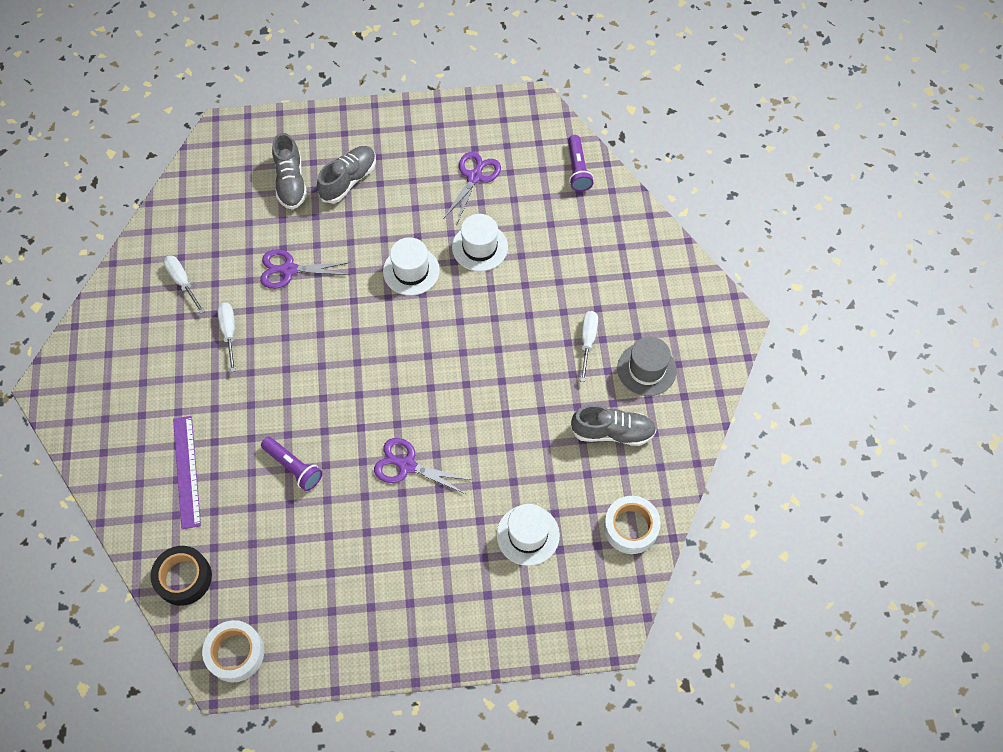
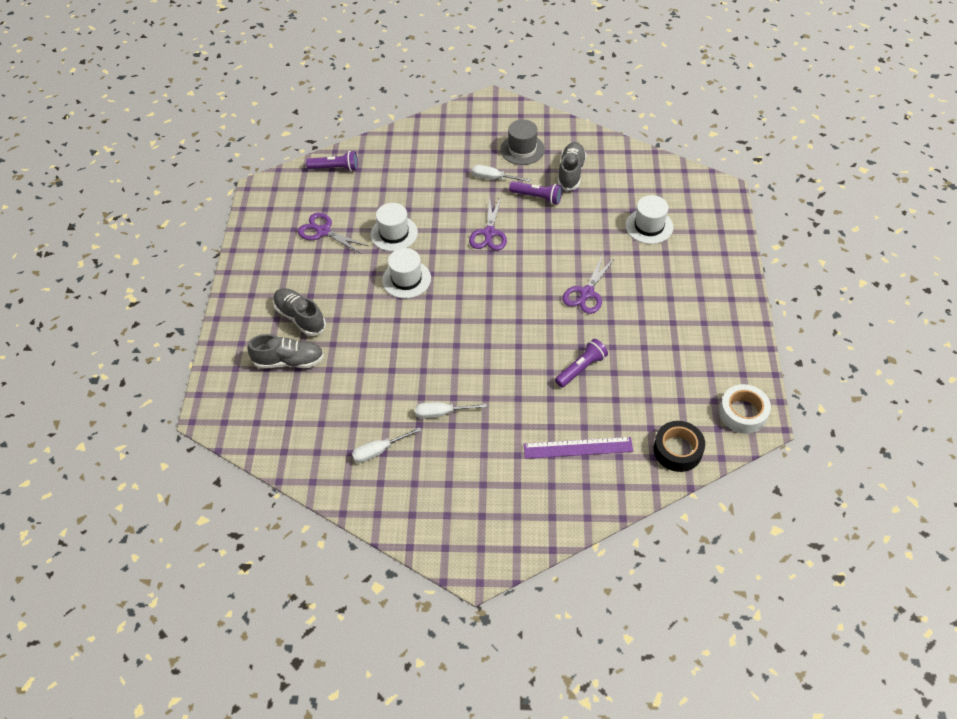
camera: 80 degrees left, 10 degrees down
purple scissors [260,249,351,289] -> purple scissors moved to [469,195,507,251]
white tape [604,496,661,554] -> none
none -> purple flashlight [509,181,562,205]

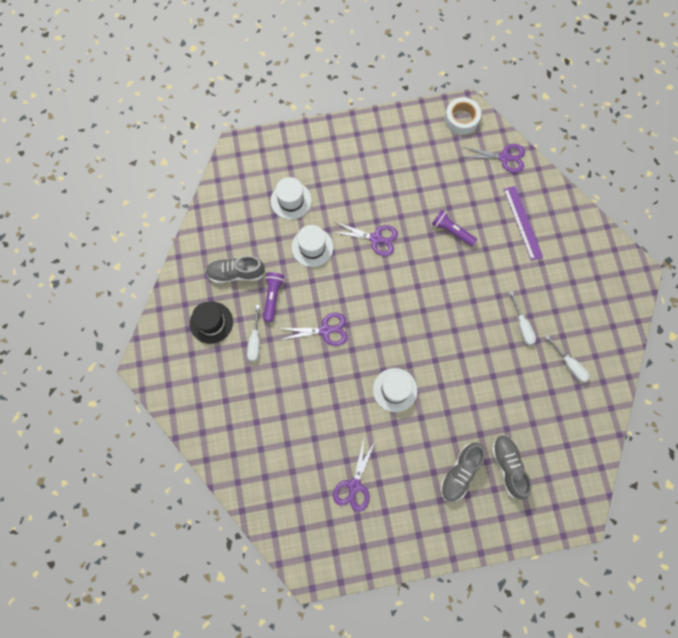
camera: 105 degrees left, 20 degrees up
purple flashlight [306,151,358,171] -> none
white hat [371,203,418,251] -> white hat moved to [292,225,333,267]
grey hat [500,119,545,165] -> black hat [190,302,233,344]
black tape [654,421,705,472] -> purple scissors [463,144,525,173]

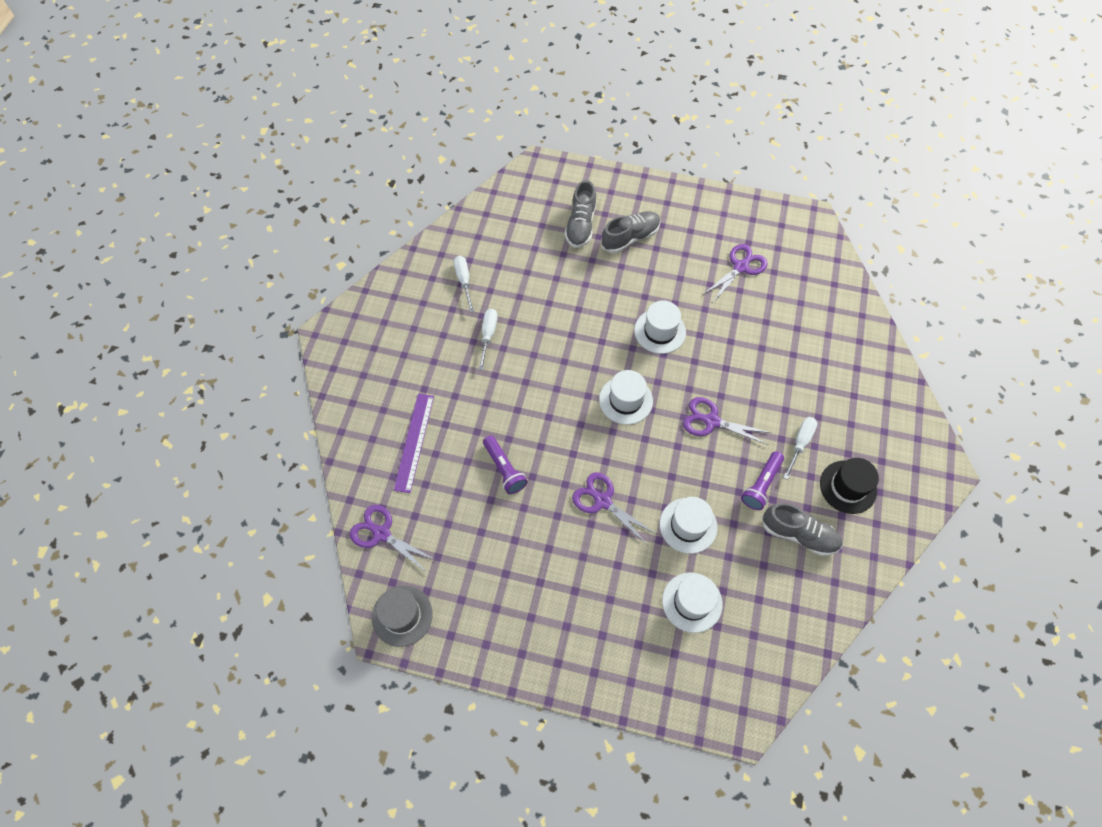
camera: 155 degrees left, 10 degrees down
white tape [445,97,481,135] -> grey hat [372,586,433,647]
none -> white hat [599,370,653,425]

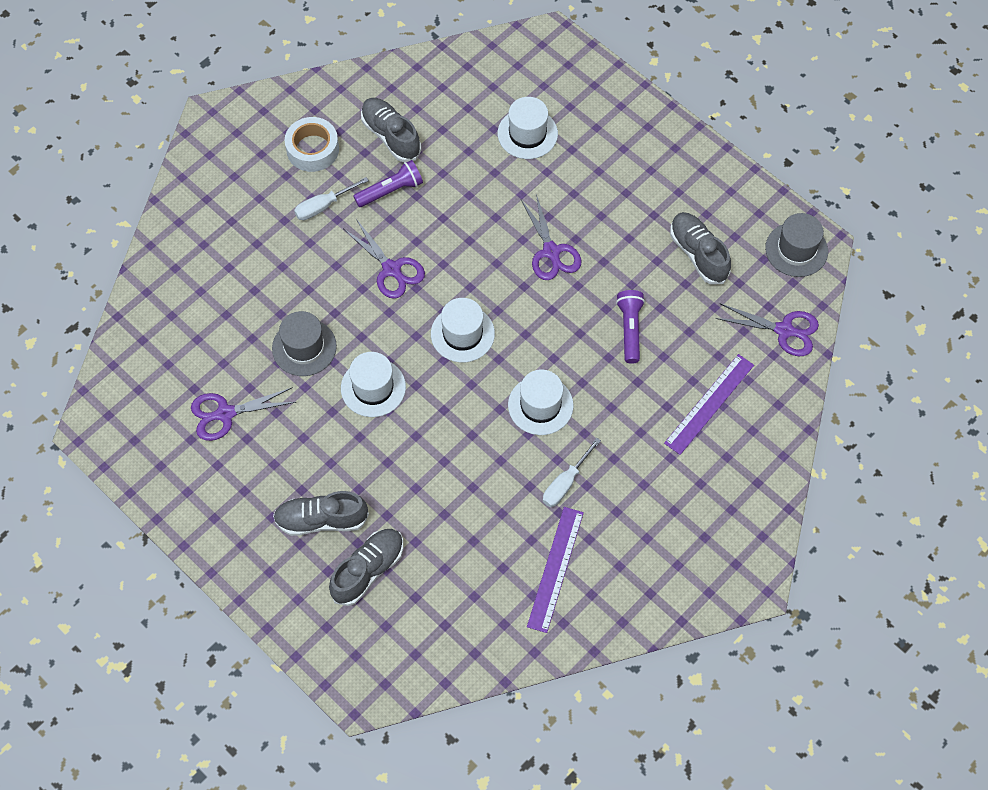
camera: 150 degrees left, 0 degrees up
purple scissors [350,505,436,572] -> purple scissors turned 45 degrees counterclockwise [715,303,819,356]
white screwdriver [454,256,474,312] -> purple ruler [527,507,584,633]
white hat [660,497,718,554] -> white hat moved to [508,369,574,435]
black hat [820,458,879,514] -> white tape [285,117,339,172]
none -> grey hat [272,311,337,376]
none -> grey shoe [670,212,731,285]

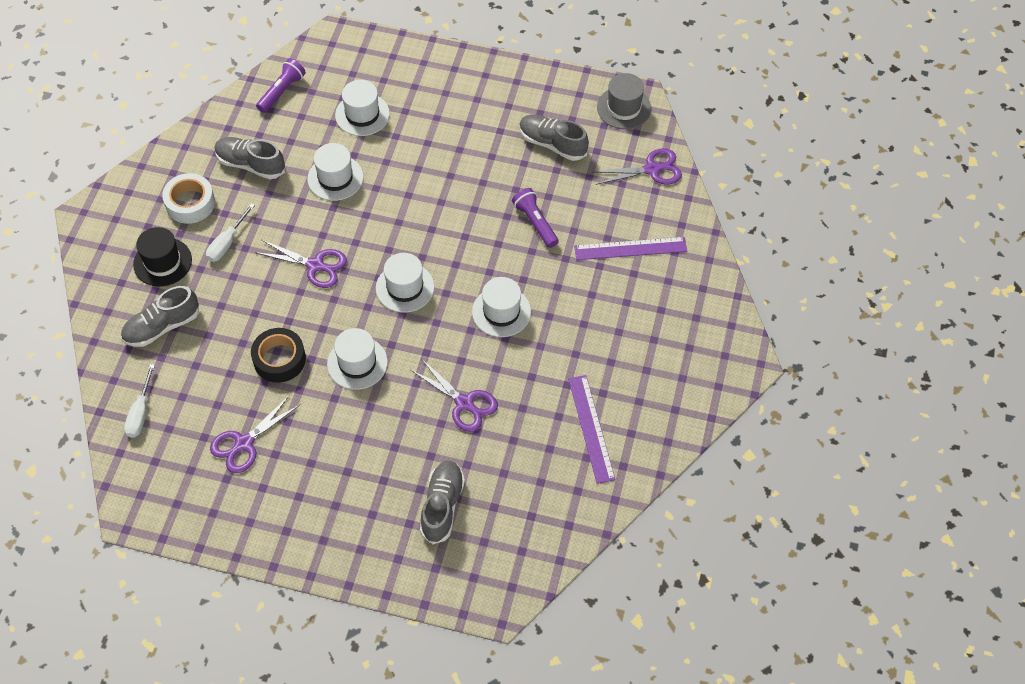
camera: 30 degrees left, 5 degrees down
grey hat [272,311,337,376] -> black tape [251,328,306,383]
grey shoe [273,491,369,536] -> grey shoe moved to [121,286,199,347]
purple flashlight [353,160,423,207] -> purple flashlight moved to [256,58,306,113]
purple scissors [521,194,581,280] -> purple scissors moved to [411,359,498,432]
white screwdriver [543,438,601,507] -> white screwdriver moved to [124,364,155,438]
purple ruler [664,354,754,455] -> purple ruler turned 75 degrees clockwise [574,237,687,260]
none -> black hat [133,227,192,287]
none -> white hat [307,143,364,201]

